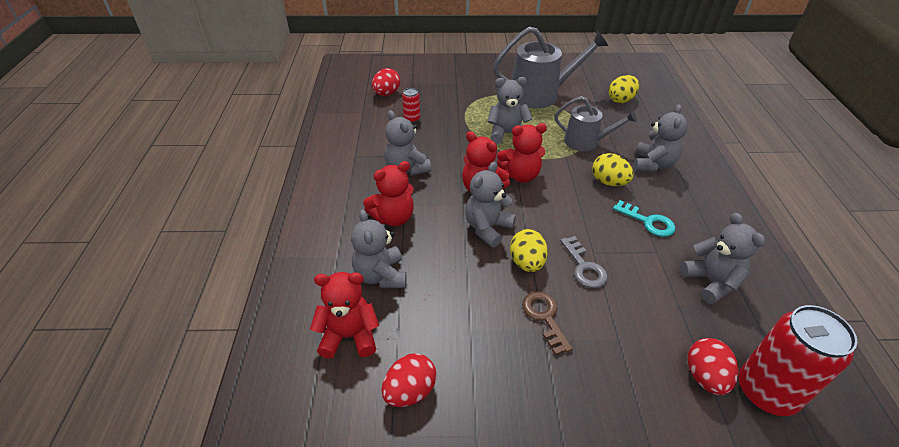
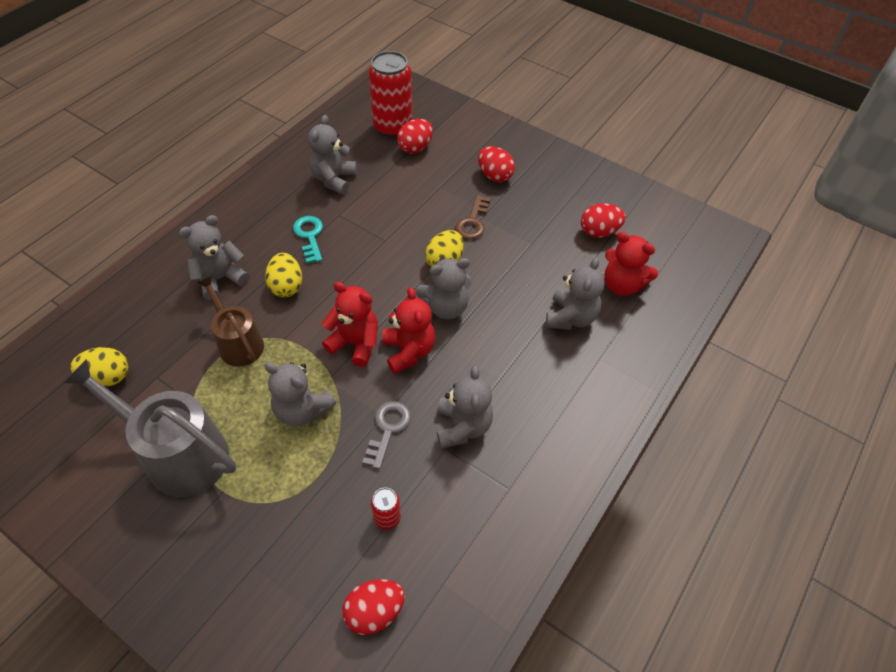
camera: 145 degrees left, 10 degrees up
red teddy bear [363,161,414,226] -> none
grey watering can [554,96,637,151] -> brown watering can [197,276,264,367]
grey key [560,236,608,288] -> grey key moved to [362,401,411,469]
none -> red egg [478,146,515,182]

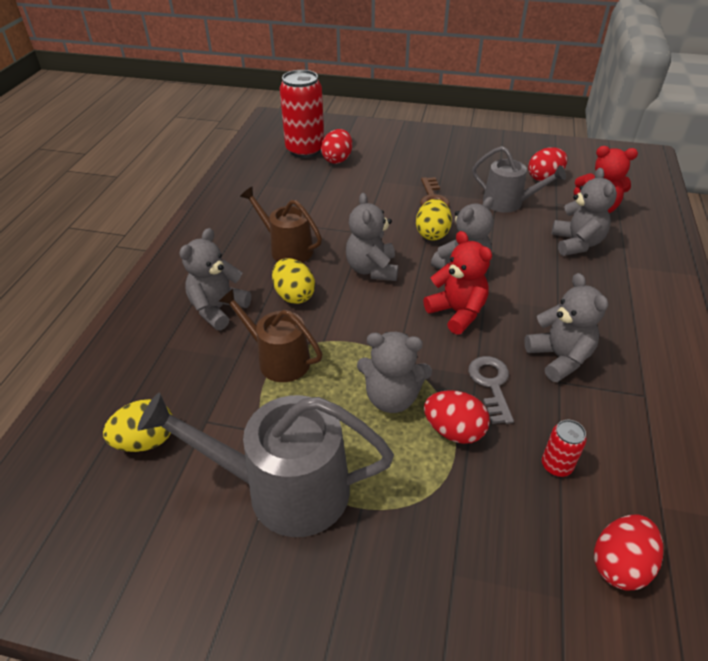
camera: 20 degrees left, 10 degrees down
turquoise key [293,216,323,263] -> brown watering can [240,187,322,263]
grey teddy bear [308,115,357,195] -> grey teddy bear moved to [346,193,398,281]
red teddy bear [322,282,378,367] -> none
red egg [478,146,515,182] -> red egg moved to [424,390,490,444]
none -> grey watering can [472,146,566,213]

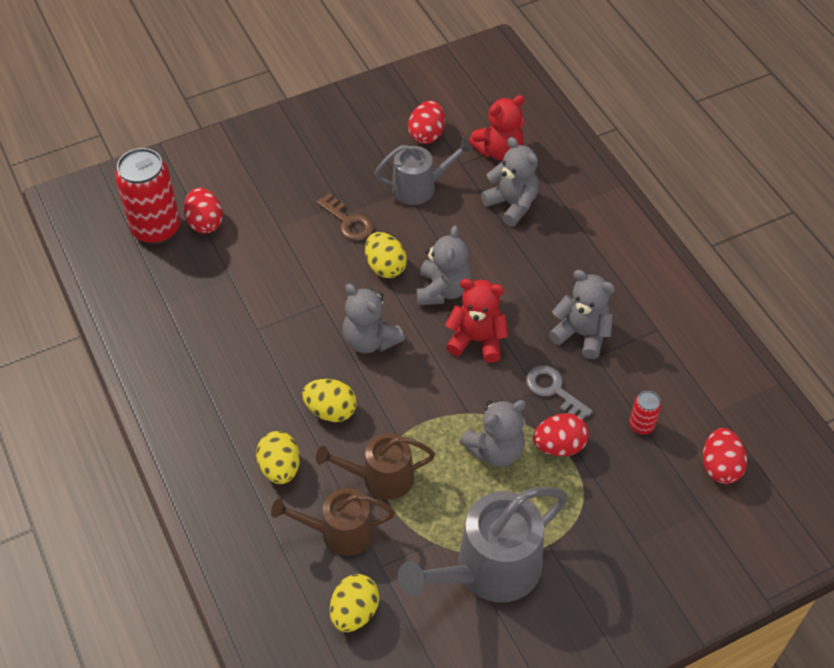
camera: 40 degrees left, 10 degrees up
grey teddy bear [179,228,251,330] -> yellow egg [256,431,300,484]
brown watering can [240,187,322,263] -> brown watering can moved to [271,488,395,556]

